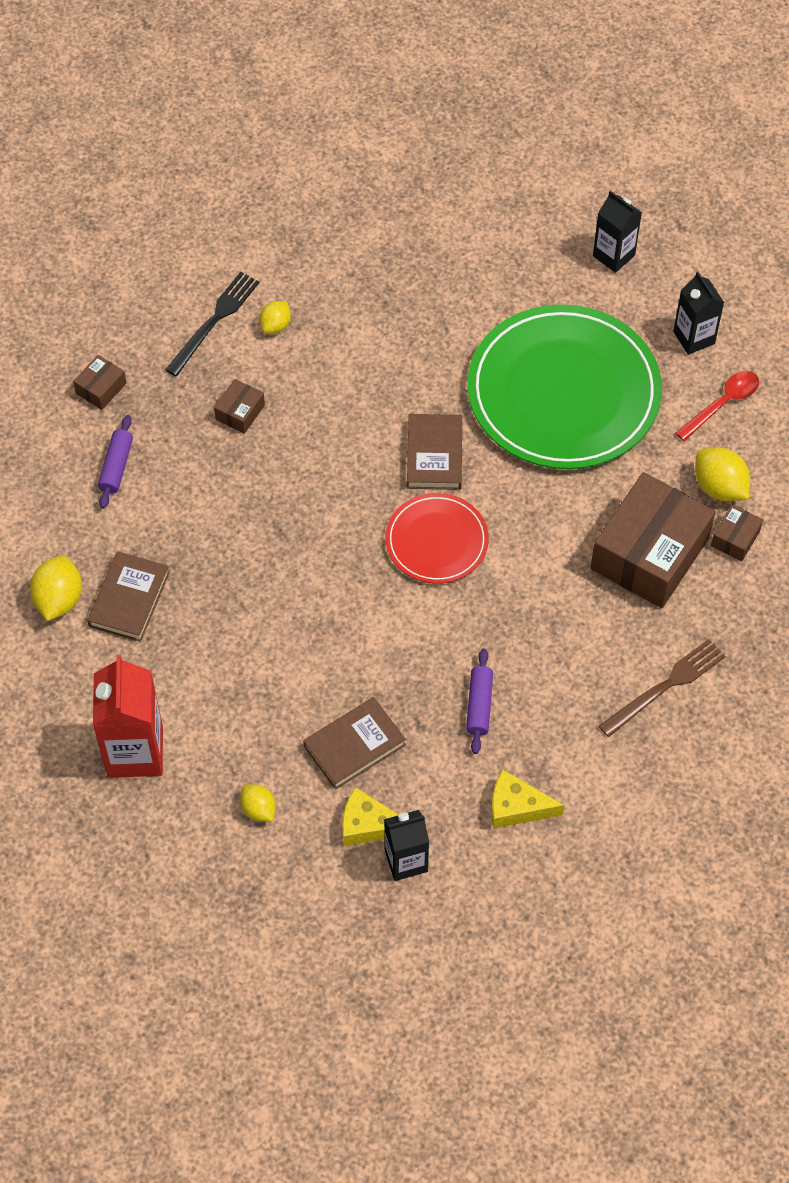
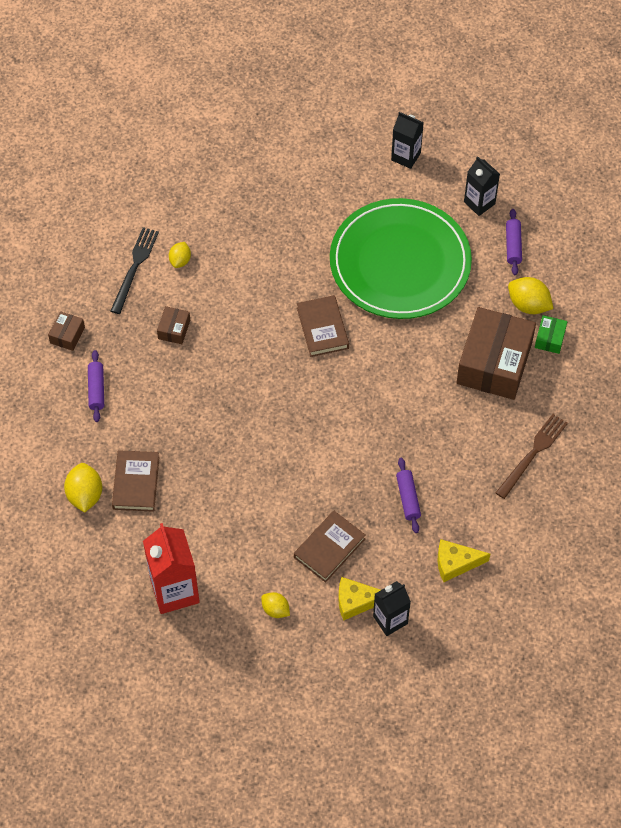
camera: 15 degrees left, 0 degrees up
red plate [385,493,489,584] -> none
red spoon [675,371,759,441] -> purple rolling pin [506,209,522,275]
brown box [711,504,763,561] -> green box [535,315,567,354]

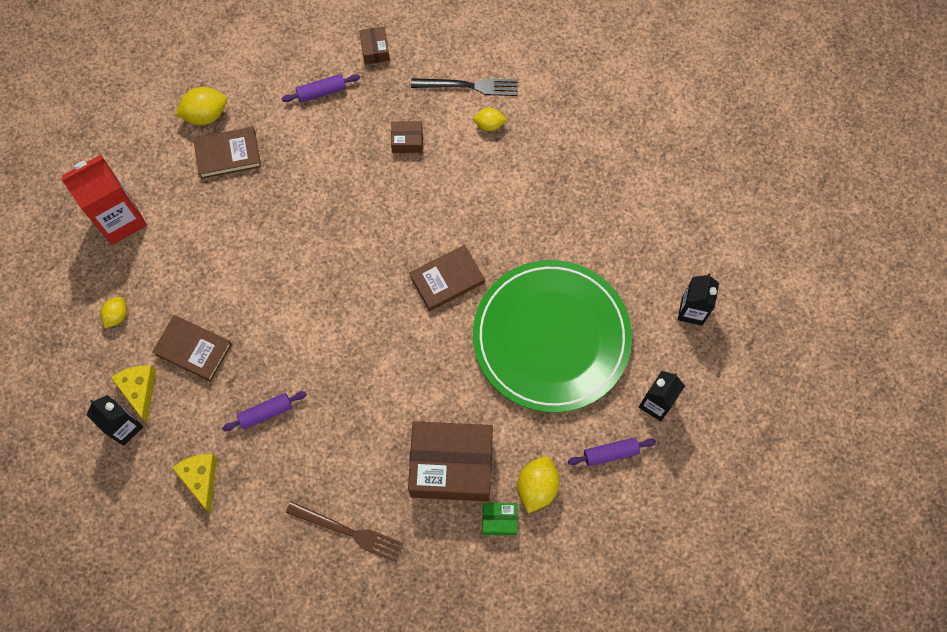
camera: 75 degrees right, 10 degrees up
brown box [48,311,85,351] -> brown box turned 75 degrees clockwise [359,27,390,64]

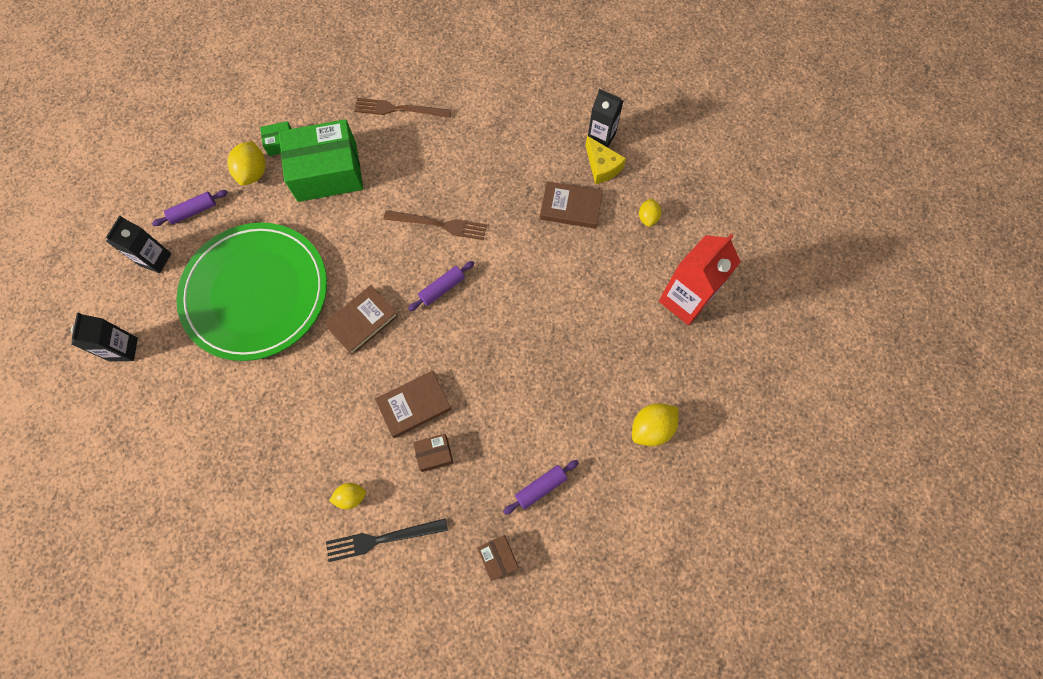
camera: 165 degrees right, 0 degrees up
yellow cheese [172,454,217,512] -> none
brown book [193,127,261,179] -> brown book moved to [375,371,451,438]
purple rolling pin [222,391,307,431] -> purple rolling pin moved to [408,261,474,311]
brown box [408,421,493,501] -> green box [279,119,363,202]
none -> brown fork [384,210,487,240]

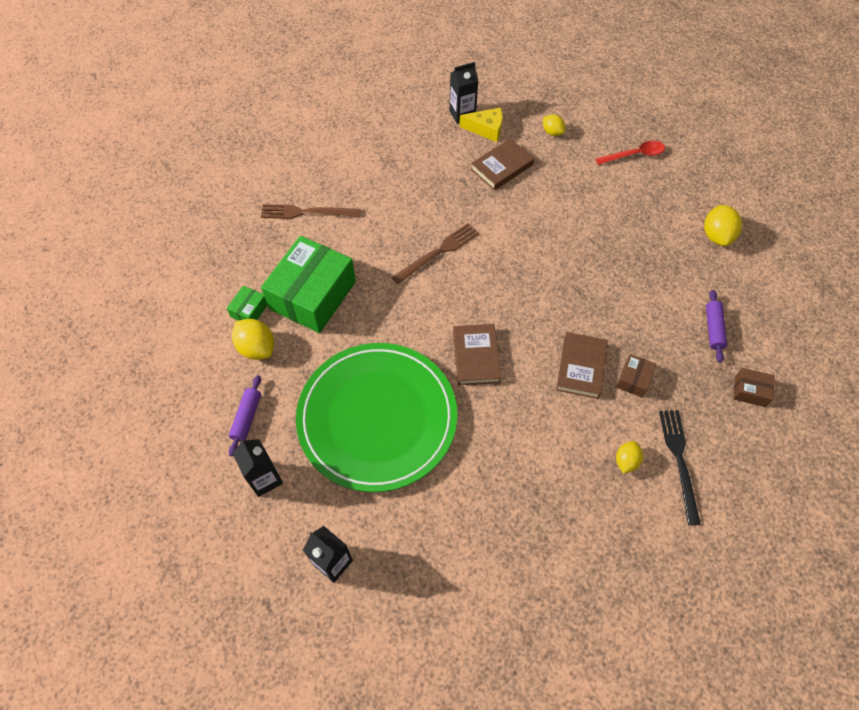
camera: 50 degrees left, 10 degrees down
black fork [326,518,448,562] -> black fork turned 150 degrees clockwise [659,410,701,526]
brown fork [354,98,451,118] -> brown fork turned 45 degrees clockwise [261,204,361,219]
purple rolling pin [408,261,474,311] -> none
red carton [659,234,741,325] -> red spoon [596,141,665,165]

